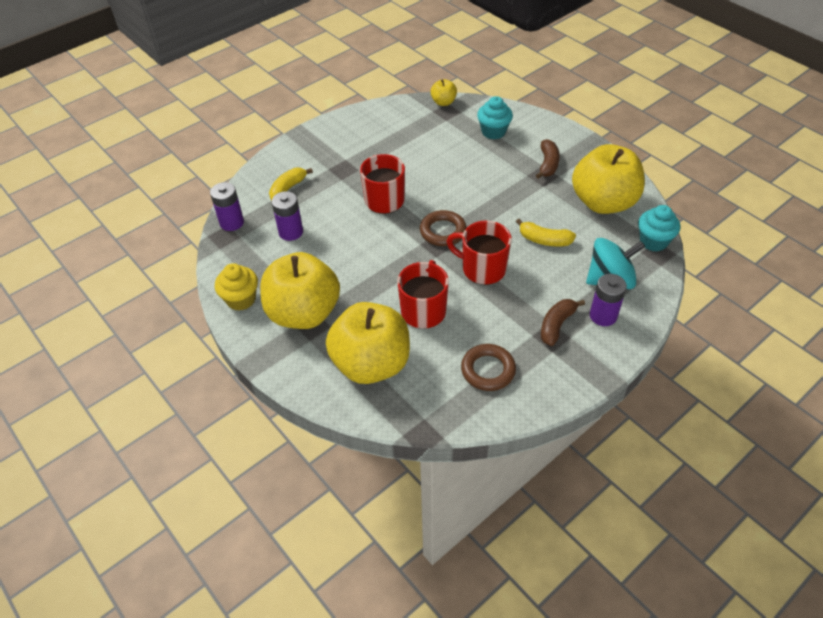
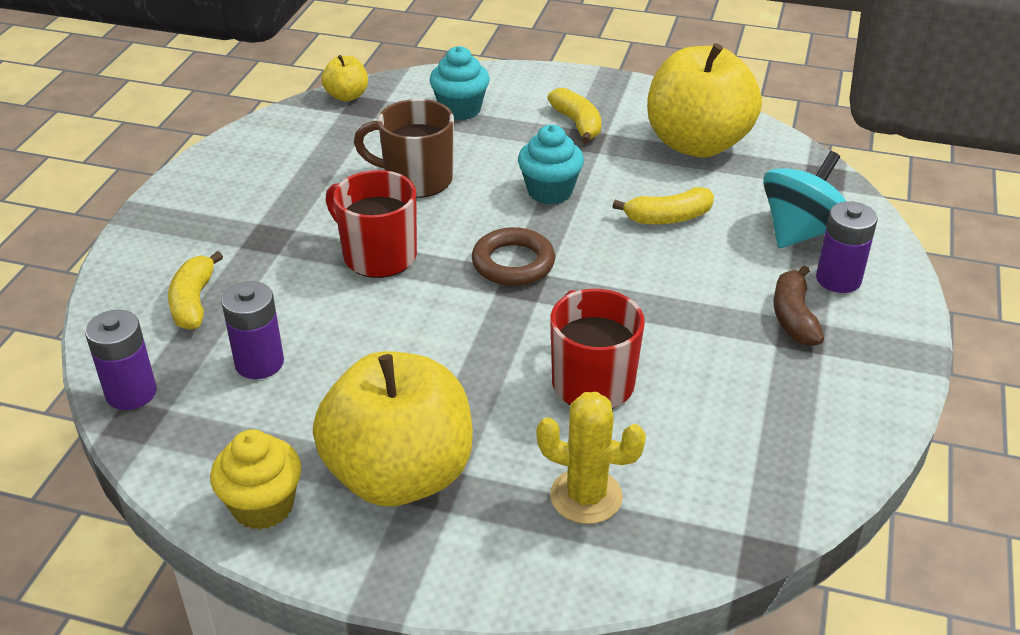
camera: 35 degrees left, 10 degrees down
yellow apple [326,302,410,384] -> yellow cactus [537,392,646,524]
red mug [447,220,512,285] -> none
brown ring [461,344,516,391] -> none
brown banana [536,139,560,179] -> yellow banana [547,88,601,143]
turquoise cupcake [638,205,680,252] -> turquoise cupcake moved to [518,125,584,204]
none -> brown mug [354,99,454,198]

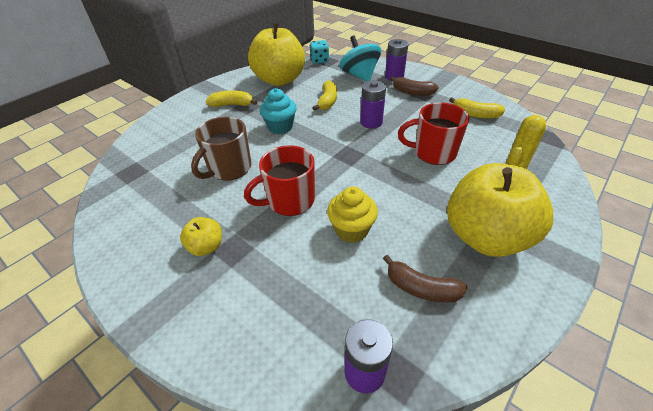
camera: 65 degrees left, 5 degrees up
yellow banana [168,251,223,330] -> yellow banana moved to [449,97,505,119]
yellow cupcake [210,429,301,530] -> yellow cupcake moved to [327,187,378,243]
purple battery [221,281,284,379] -> purple battery moved to [360,80,386,129]
yellow apple [322,55,368,101] -> yellow apple moved to [180,217,222,256]
turquoise cupcake [430,46,490,120] -> none
brown ring [472,227,555,286] -> none
none -> turquoise dice [310,40,329,64]
none -> brown banana [383,255,467,303]

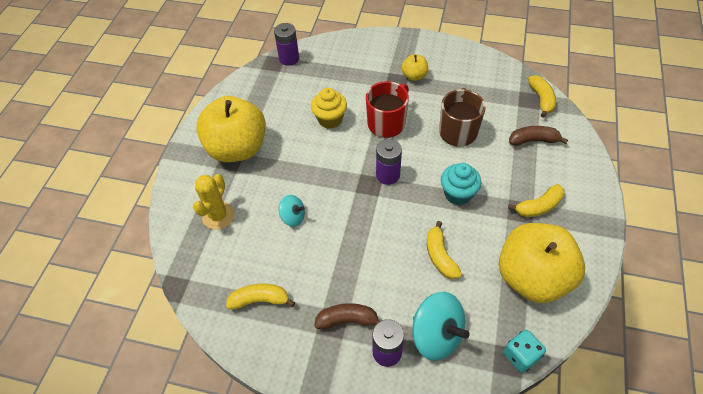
camera: 155 degrees right, 10 degrees up
purple battery [360,80,386,129] -> purple battery moved to [376,139,402,185]
brown banana [383,255,467,303] -> brown banana moved to [509,126,568,146]
red mug [398,102,469,165] -> turquoise spinning top [279,195,305,227]
none -> yellow banana [528,75,556,118]

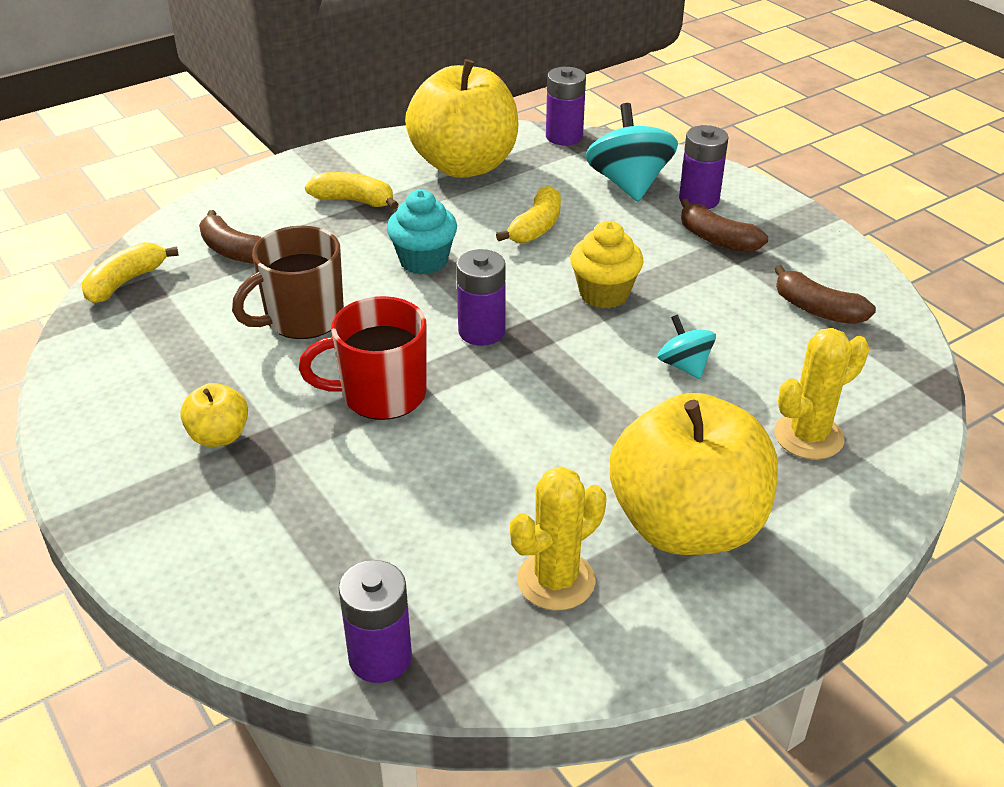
camera: 140 degrees left, 15 degrees down
yellow banana [226,284,295,309] -> brown banana [774,265,876,324]
yellow cupcake [311,88,347,128] -> yellow cupcake moved to [570,221,643,308]
turquoise dice [503,330,546,373] -> purple battery [546,67,586,145]
none -> yellow cactus [510,467,606,610]

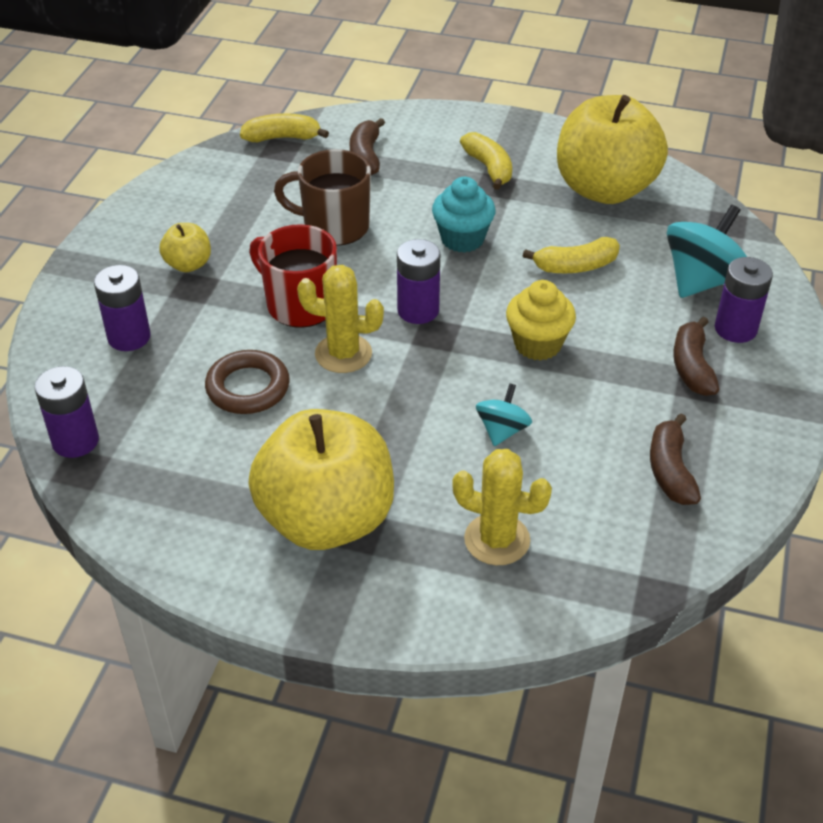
camera: 50 degrees right, 5 degrees up
yellow cactus [510,467,606,610] -> yellow cactus moved to [297,265,384,373]
purple battery [546,67,586,145] -> purple battery moved to [94,265,150,351]
none -> brown ring [205,350,290,414]

